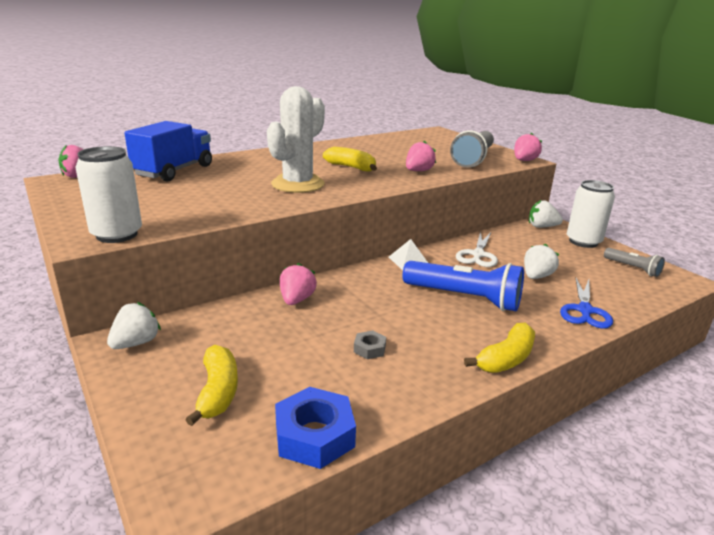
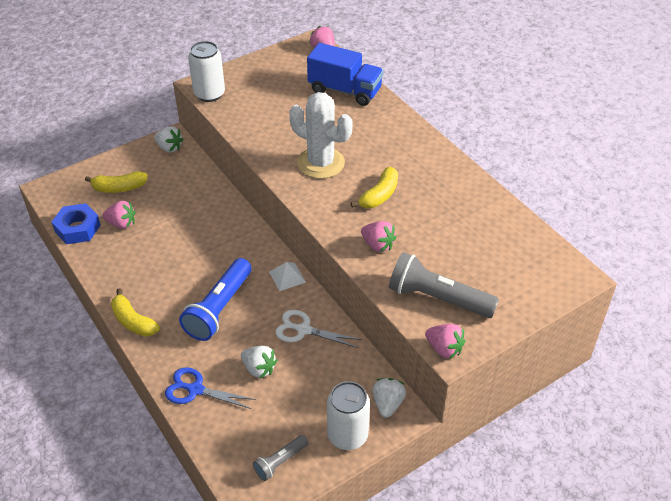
camera: 90 degrees right, 20 degrees up
pink strawberry [280,263,317,305] -> pink strawberry moved to [102,201,136,229]
grey nut [354,331,386,359] -> none

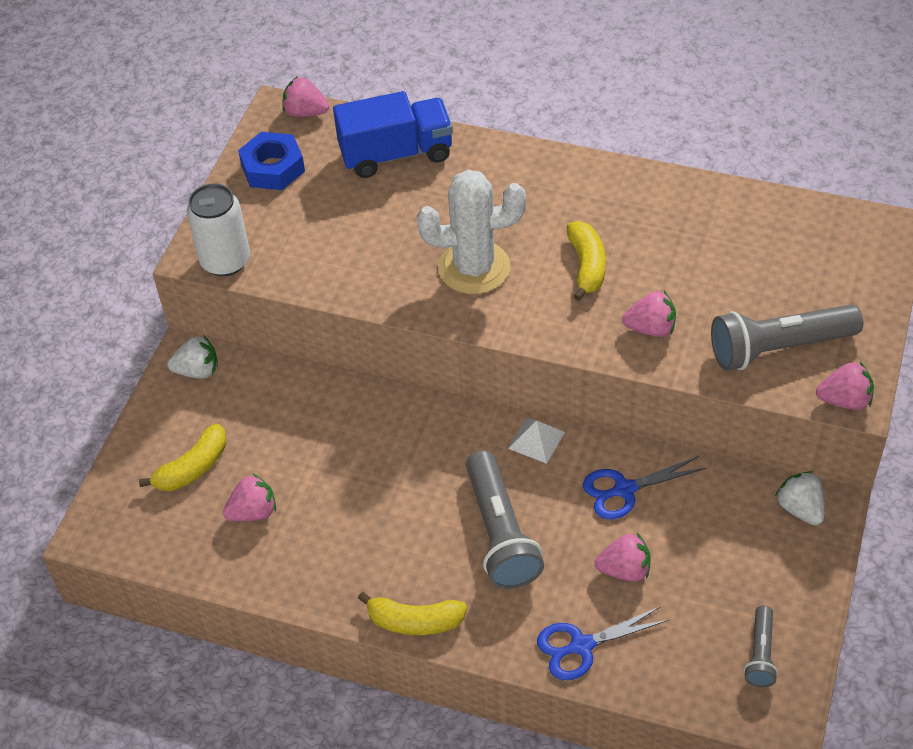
camera: 35 degrees left, 5 degrees up
blue nut [52,203,101,244] -> blue nut moved to [238,132,305,190]
blue flashlight [179,258,252,341] -> grey flashlight [466,450,544,589]
white strawberry [241,346,277,379] -> pink strawberry [595,533,651,582]
white scissors [275,310,362,348] -> blue scissors [583,456,706,519]
white can [327,381,370,450] -> none

